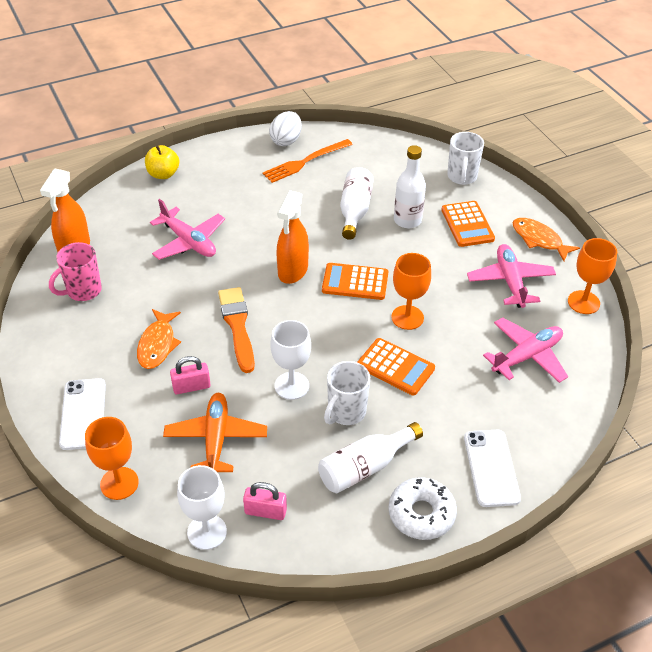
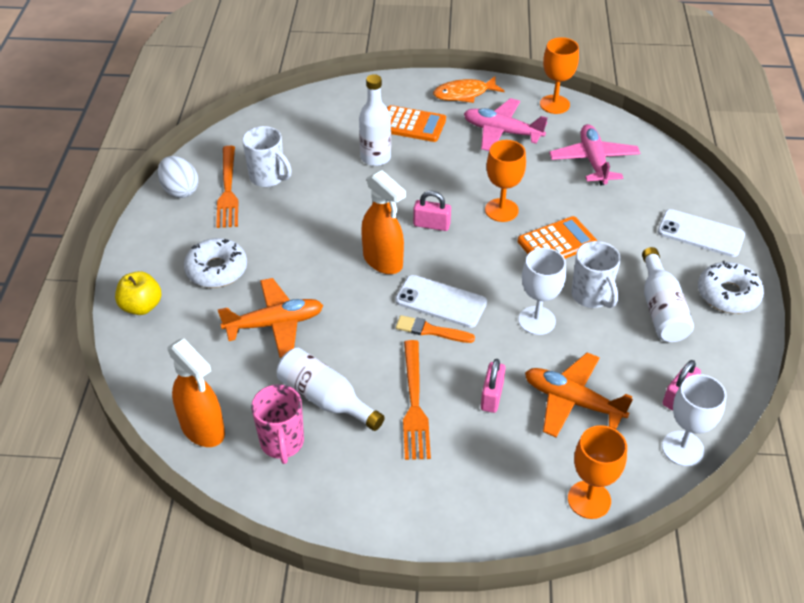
camera: 60 degrees left, 0 degrees up
white phone [59,378,106,450] -> white phone moved to [395,275,487,328]
orange fish [137,309,181,369] -> orange fork [403,340,431,460]
pink plane [150,199,225,260] -> orange plane [218,278,323,358]
orange brush [218,287,255,373] -> orange brush [396,315,475,343], size x0.63
orange calculator [322,263,388,300] -> pink padlock [413,191,451,231]
white bottle [340,167,374,240] -> white bottle moved to [277,348,385,431]
white mug [447,132,484,185] -> white mug moved to [242,126,292,187]
none -> white donut [184,238,247,288]

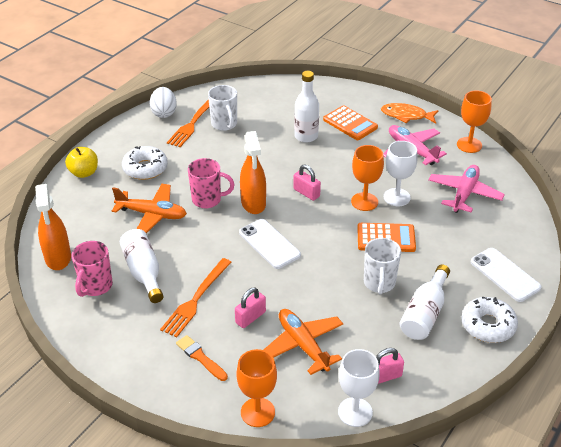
camera: 30 degrees right, 5 degrees down
orange brush [396,315,475,343] -> orange brush moved to [176,335,228,381]
white goblet [519,248,566,335] -> white goblet moved to [384,141,417,206]
none -> pink mug [188,158,235,208]

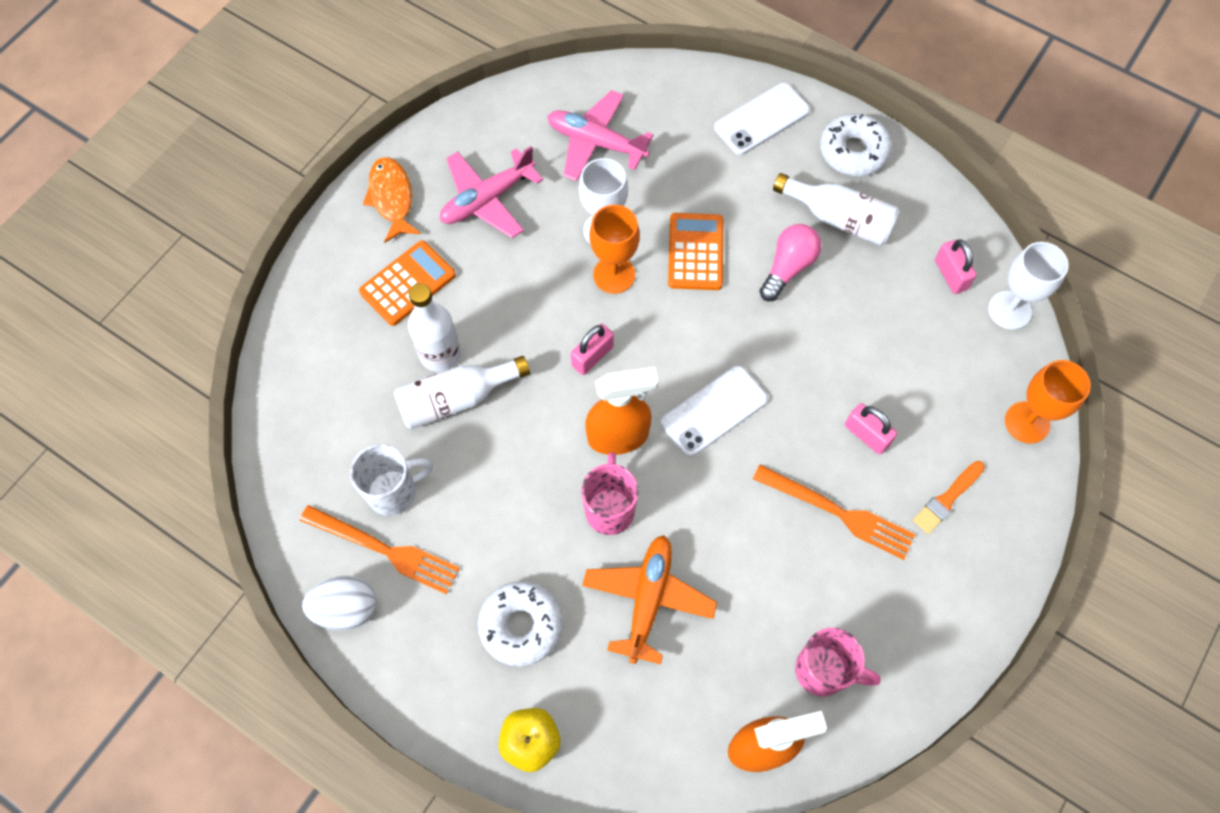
camera: 90 degrees left, 25 degrees up
white bottle [120,229,163,303] -> white bottle moved to [394,356,530,429]
orange plane [264,309,343,375] -> none
white mug [364,238,401,295] -> pink light bulb [759,224,821,301]
orange fish [381,103,439,124] -> orange fish turned 150 degrees clockwise [363,157,421,243]
orange goblet [457,91,492,153] -> none

